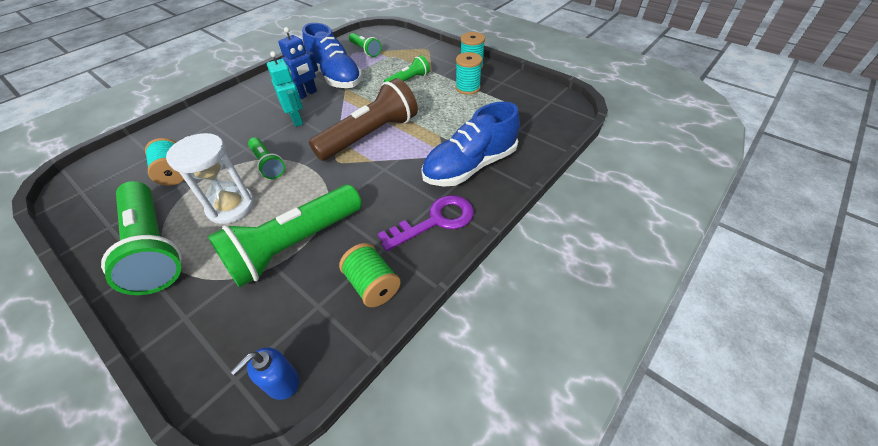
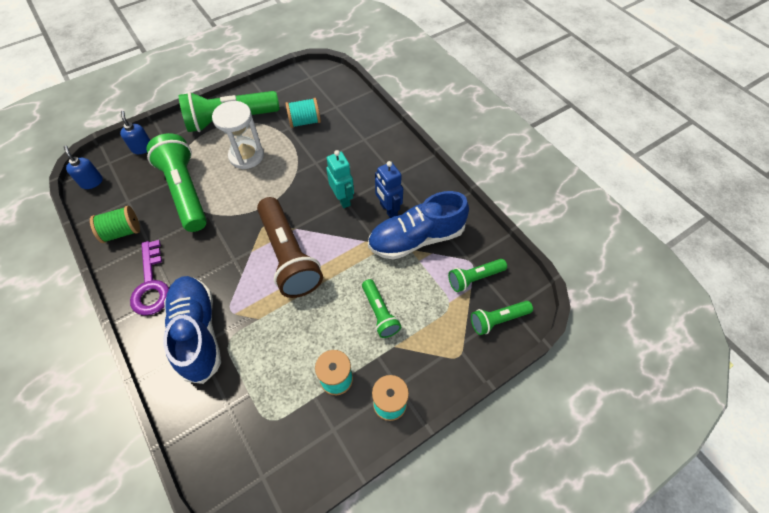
camera: 105 degrees right, 10 degrees up
green flashlight [248,137,285,179] -> green flashlight moved to [471,301,533,335]
turquoise robot [267,51,303,127] -> turquoise robot turned 105 degrees counterclockwise [326,150,354,208]
none -> blue soap dispenser [120,111,150,154]

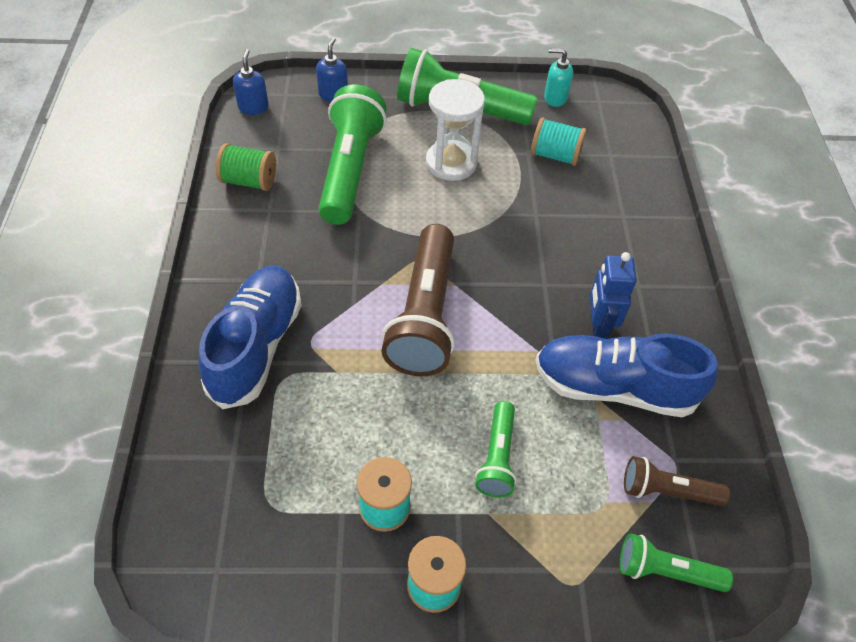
camera: 30 degrees right, 5 degrees down
purple key [130,240,169,316] -> none
turquoise robot [326,150,354,208] -> none
green flashlight [448,259,507,292] -> brown flashlight [624,456,730,507]
none -> turquoise soap dispenser [544,48,573,107]

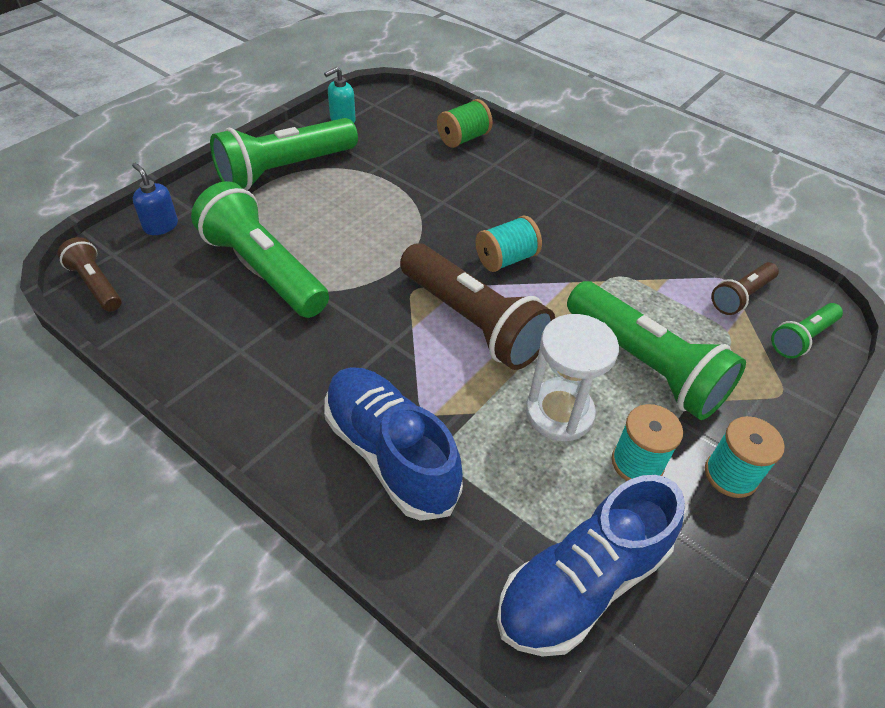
camera: 50 degrees left, 5 degrees down
green spool [216,143,276,191] -> green spool moved to [437,99,493,148]
blue soap dispenser [233,49,269,115] -> brown flashlight [57,237,122,311]
white hourglass [426,79,485,181] -> white hourglass moved to [526,314,619,441]
green flashlight [475,401,517,498] -> green flashlight [567,281,746,420], size x1.93
turquoise spool [531,117,586,166] -> turquoise spool moved to [476,216,542,272]
blue shoe [536,334,718,417] -> blue shoe moved to [497,475,685,657]
blue robot [590,252,637,339] -> none

